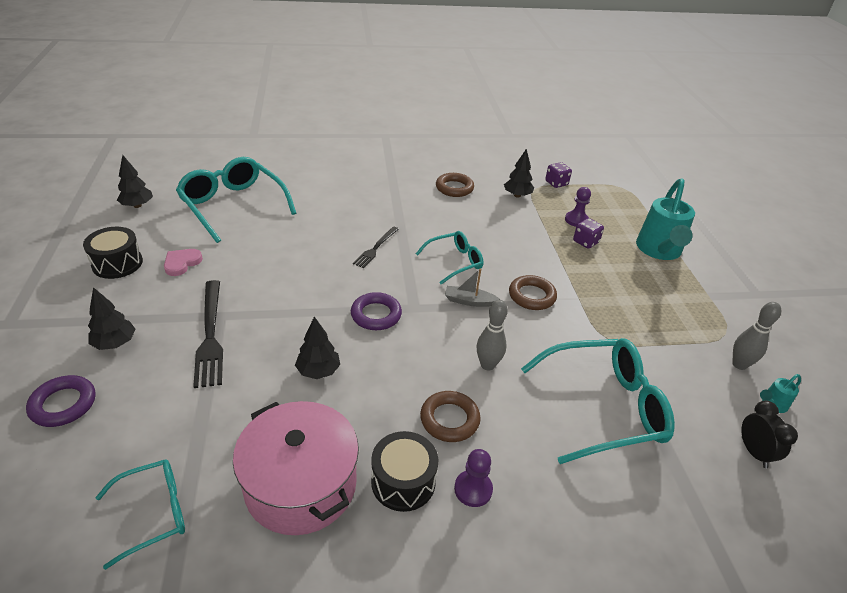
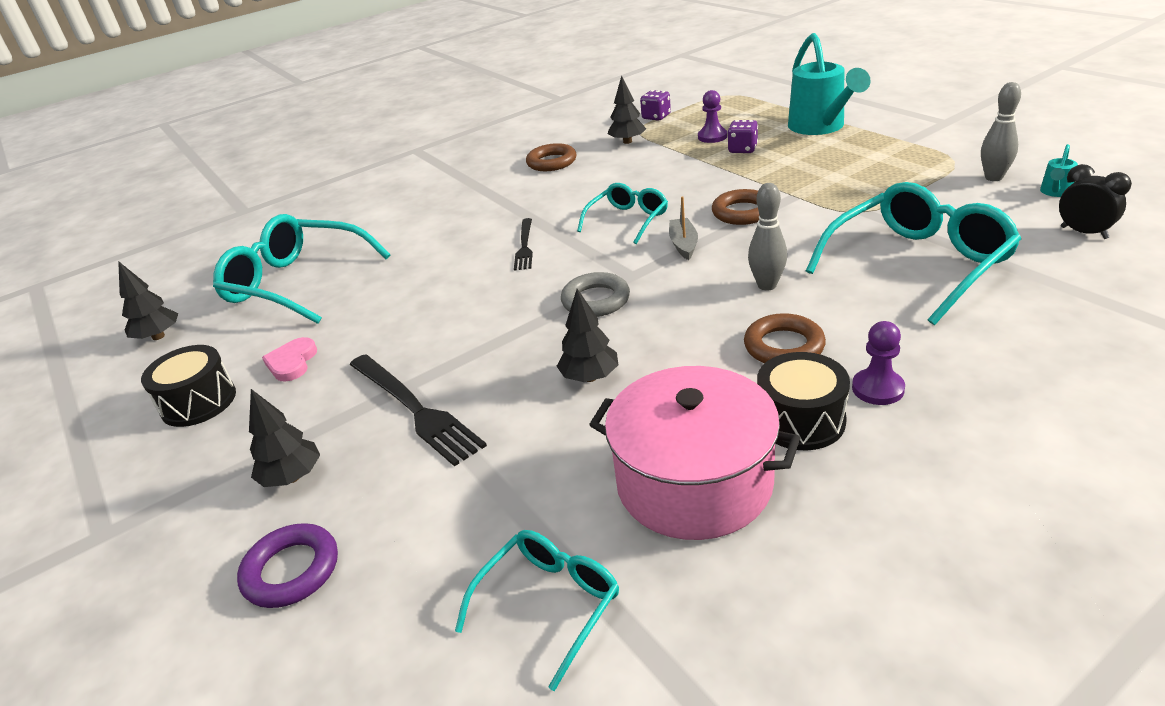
camera: 20 degrees left, 5 degrees down
purple ring [351,292,402,330] -> grey ring [561,272,630,317]
grey boat [445,268,500,307] -> grey boat turned 105 degrees clockwise [669,196,698,260]

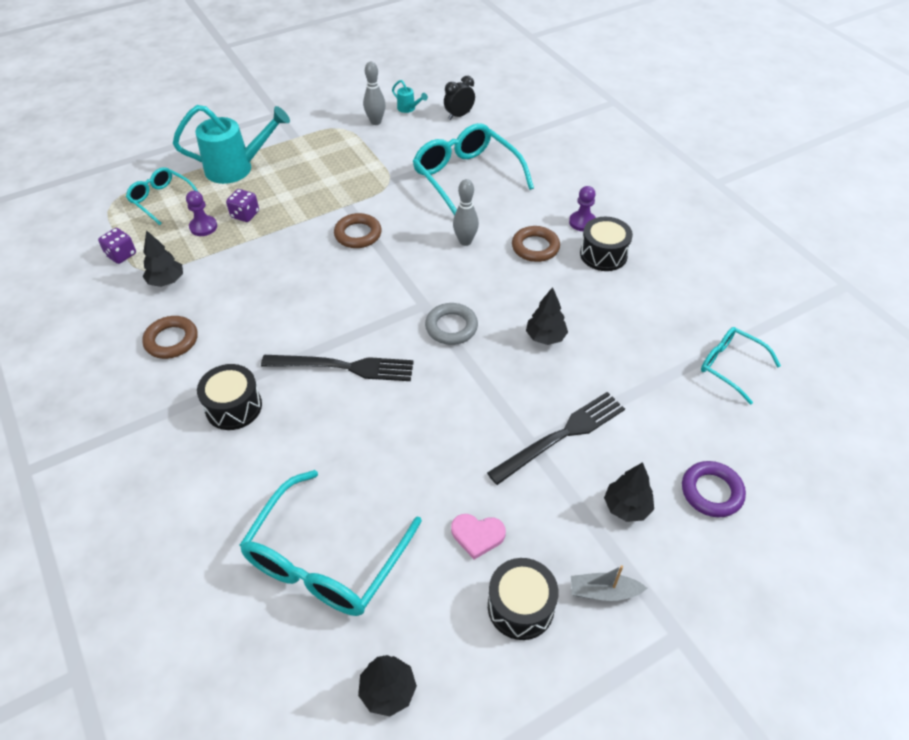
camera: 90 degrees left, 15 degrees up
black fork [514,218,533,271] -> black fork [261,355,414,381], size x1.67
turquoise glasses [577,183,668,244] -> turquoise glasses moved to [126,167,198,225]
pink pot [589,366,800,540] -> none
grey boat [669,196,698,260] -> grey boat moved to [571,565,647,601]
none -> black drum [197,364,262,430]

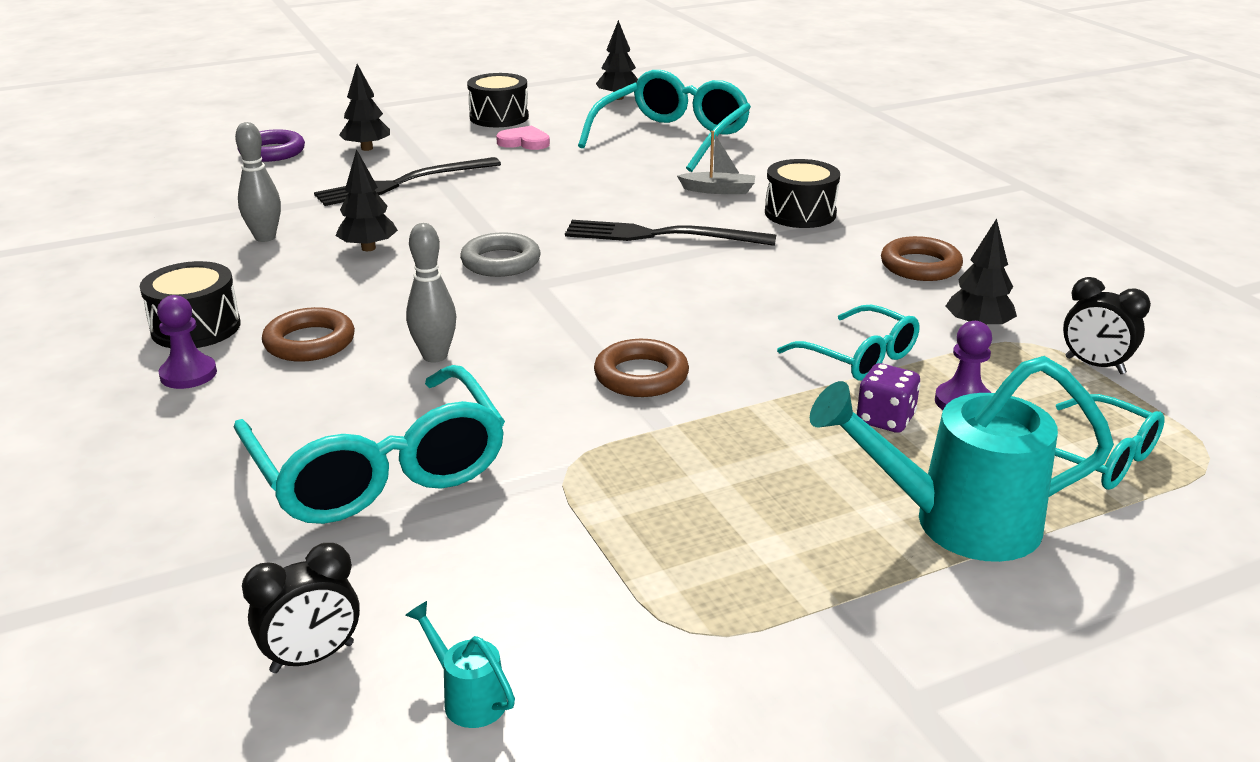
camera: 175 degrees left, 20 degrees down
purple dice [98,228,136,264] -> black clock [1063,277,1151,374]
grey bowling pin [363,62,386,125] -> grey bowling pin moved to [235,122,281,242]
grey boat [571,565,647,601] -> grey boat moved to [677,131,755,194]
turquoise glasses [701,327,781,404] -> turquoise glasses moved to [777,305,919,381]

